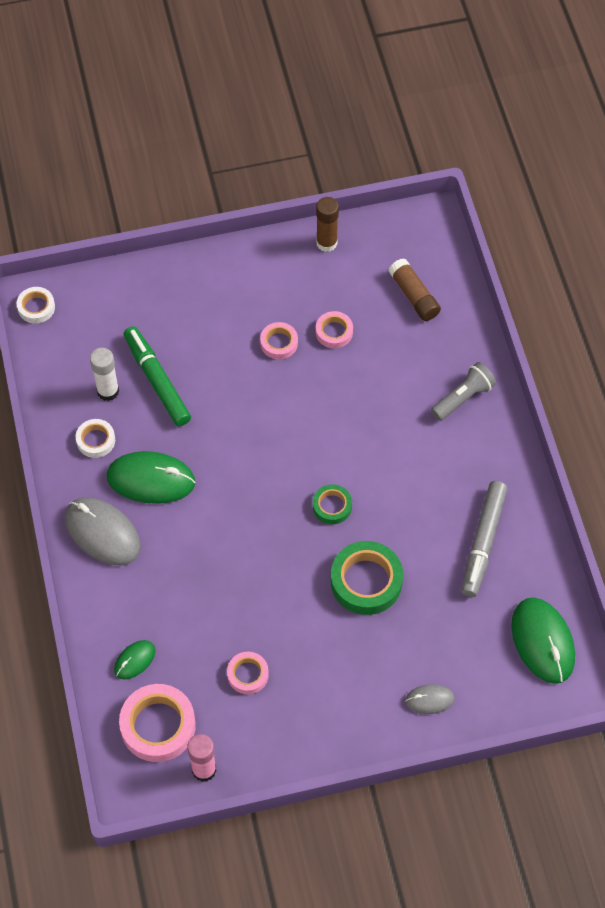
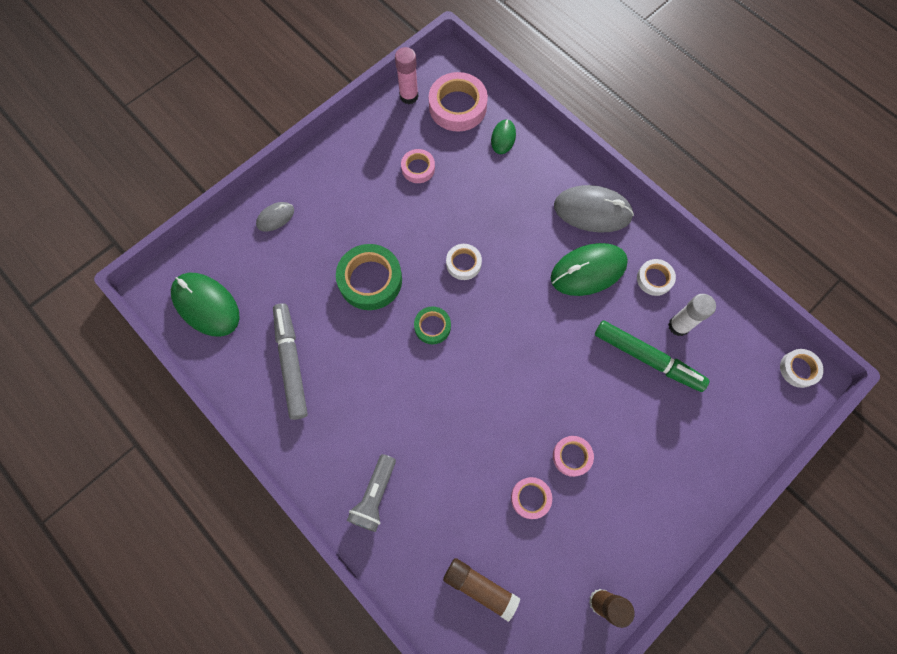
camera: 150 degrees right, 10 degrees up
none -> white tape [446,244,482,280]

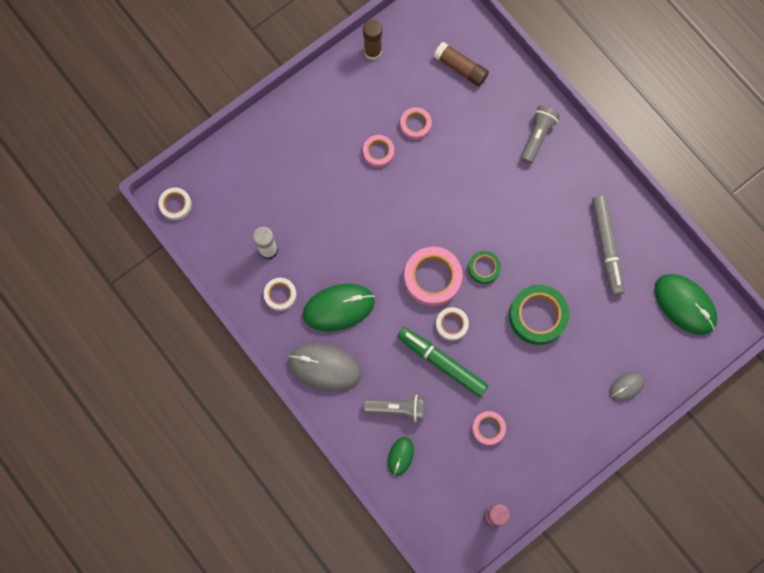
camera: 175 degrees left, 5 degrees up
pink tape [429,72,488,132] -> pink tape moved to [404,247,462,306]
green marker [595,320,710,392] -> green marker moved to [397,327,489,397]
none -> grey flashlight [364,395,424,422]

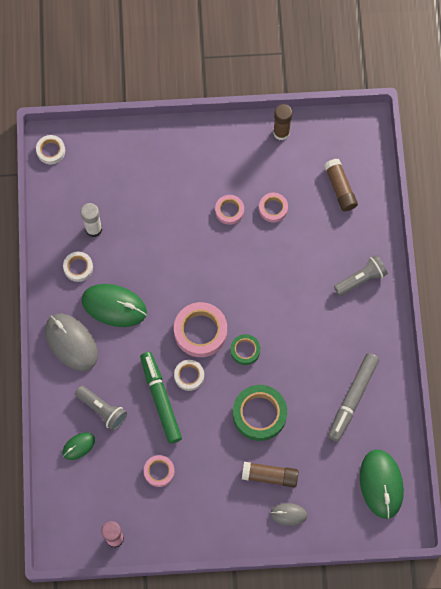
camera: 35 degrees right, 5 degrees down
none -> brown glue stick [242,462,299,488]

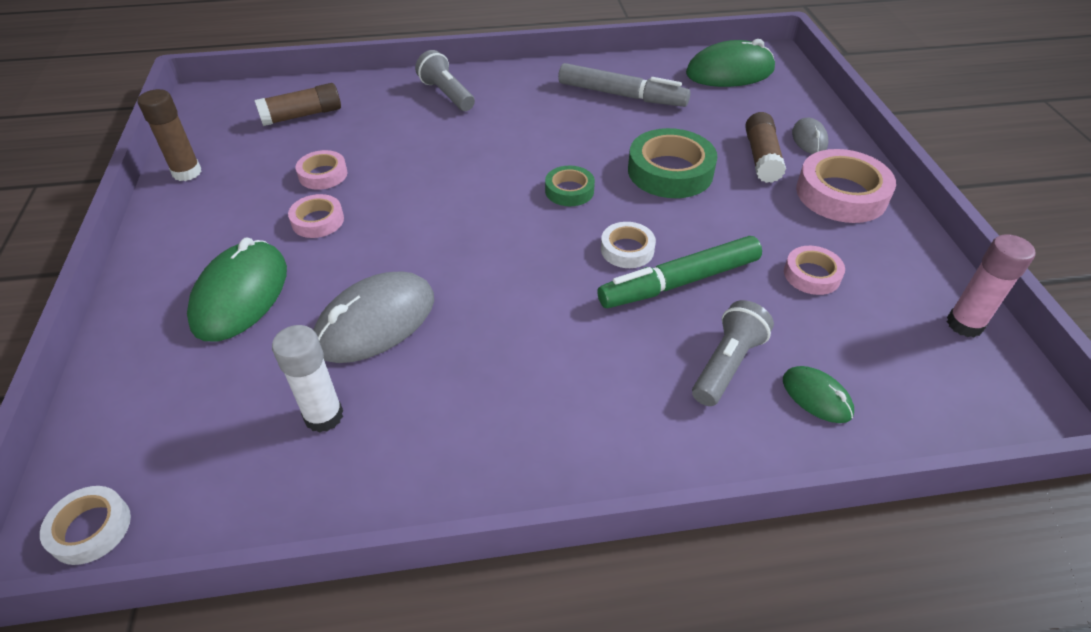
camera: 95 degrees left, 25 degrees down
grey mouse [45,313,98,371] -> grey mouse moved to [313,272,434,363]
white tape [63,252,93,282] -> none
green mouse [81,284,147,327] -> green mouse moved to [187,237,287,341]
pink tape [174,302,227,357] -> pink tape moved to [796,149,896,223]

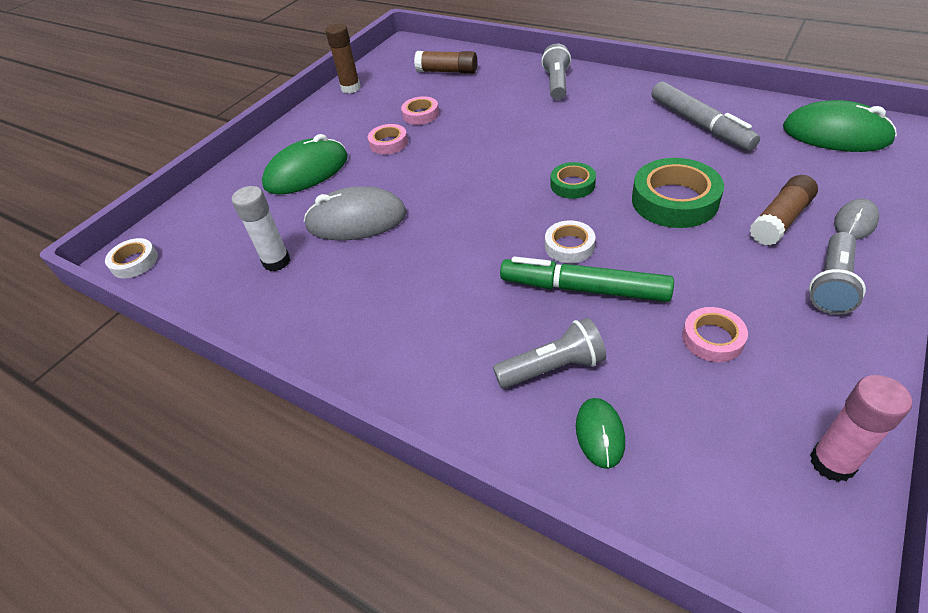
camera: 45 degrees right, 0 degrees up
pink tape [796,149,896,223] -> grey flashlight [809,232,866,315]

